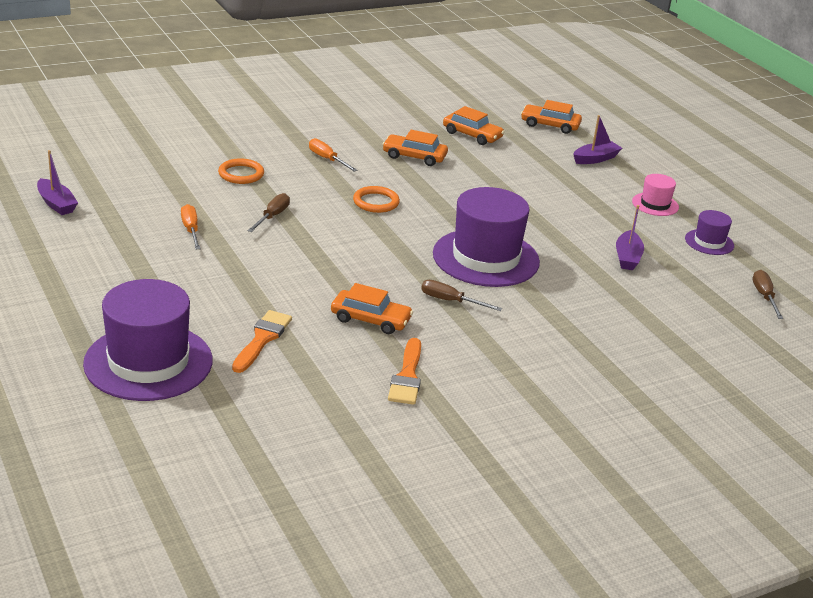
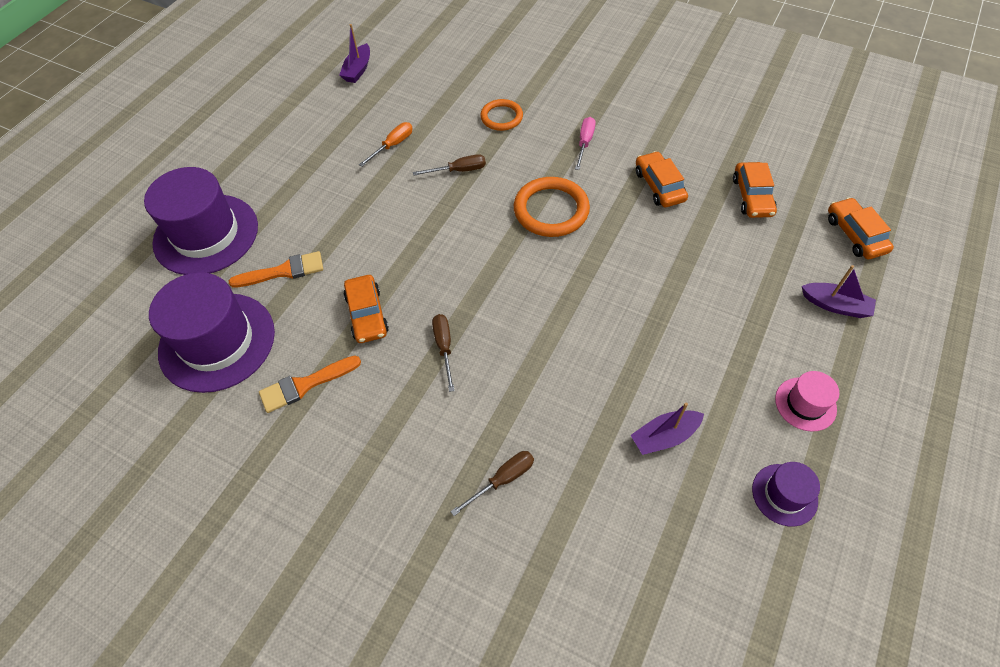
camera: 60 degrees right, 25 degrees up
orange screwdriver [309,138,357,172] -> pink screwdriver [575,117,596,170]
orange ring [353,186,400,213] -> orange ring [514,177,590,237], size x1.60
purple hat [433,187,540,287] -> purple hat moved to [149,272,275,393]
brown screwdriver [753,270,784,319] -> brown screwdriver moved to [450,451,534,516]

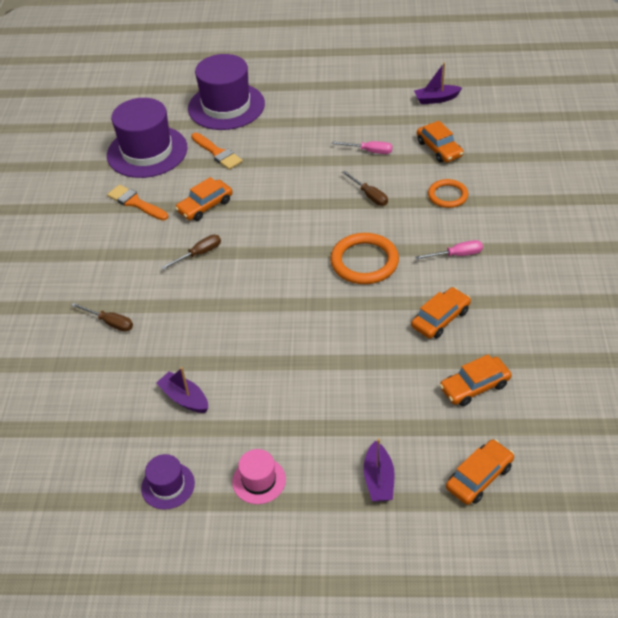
camera: 65 degrees right, 10 degrees down
orange screwdriver [359,122,413,167] -> pink screwdriver [332,141,393,154]
none -> orange car [417,121,464,163]

